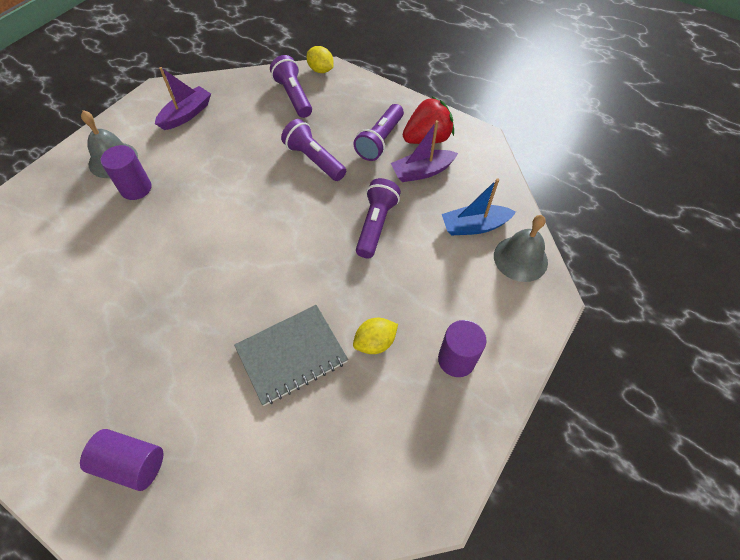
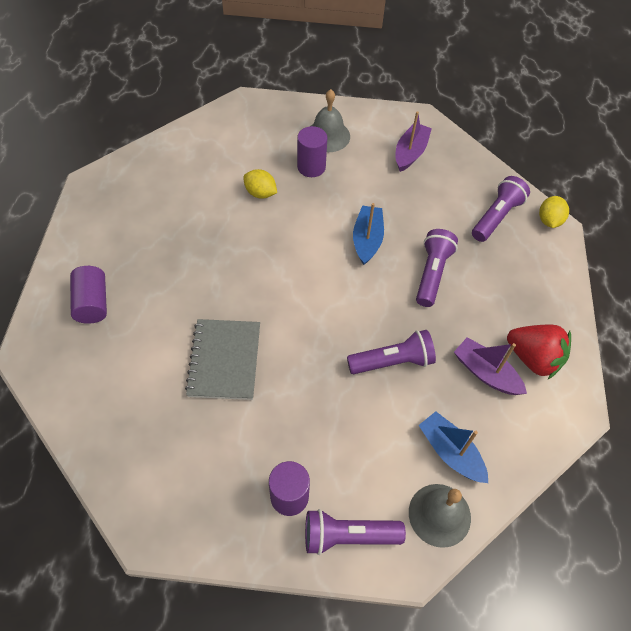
camera: 60 degrees right, 0 degrees up
purple boat [155,67,211,130] -> purple boat turned 75 degrees counterclockwise [396,111,432,172]
grey notebook [234,305,348,406] -> grey notebook turned 60 degrees clockwise [185,319,260,400]
purple flashlight [353,104,404,161] -> purple flashlight moved to [305,509,406,555]
yellow lemon [353,318,398,354] -> yellow lemon moved to [243,169,277,199]
none -> blue boat [353,203,384,265]

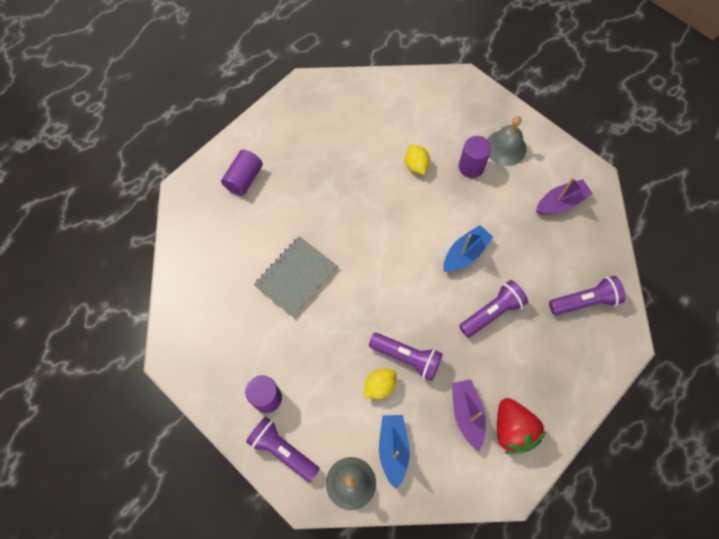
camera: 40 degrees right, 10 degrees up
yellow lemon [539,196,569,228] -> yellow lemon moved to [364,369,397,399]

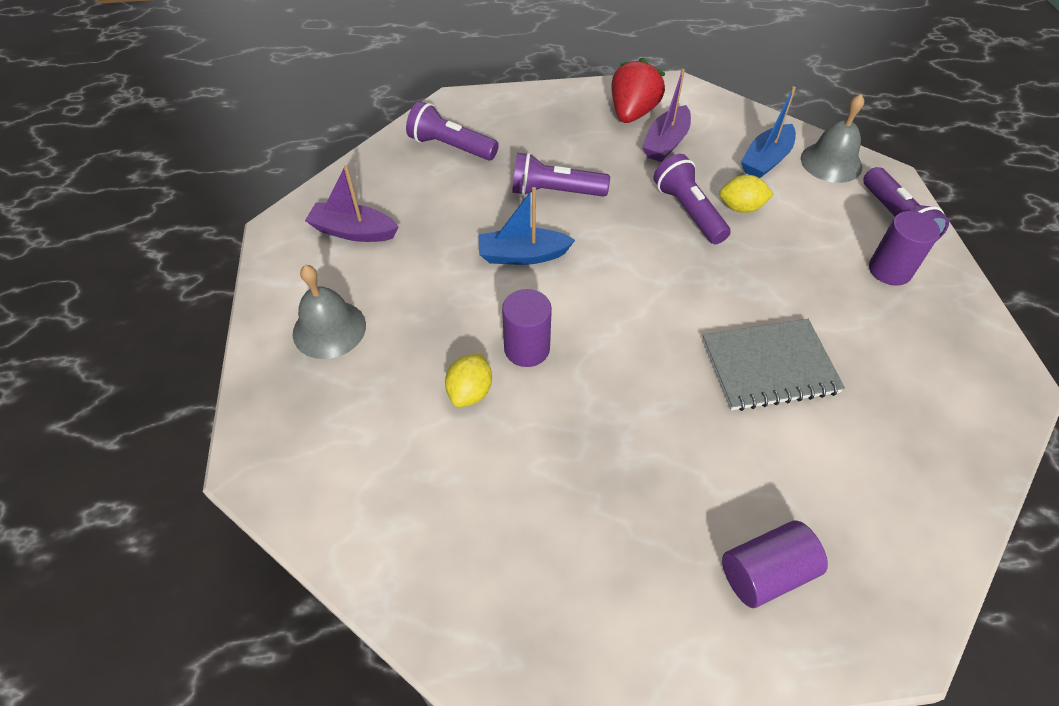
camera: 140 degrees left, 15 degrees down
purple cylinder [459,136,491,178] -> purple cylinder moved to [502,289,552,367]

